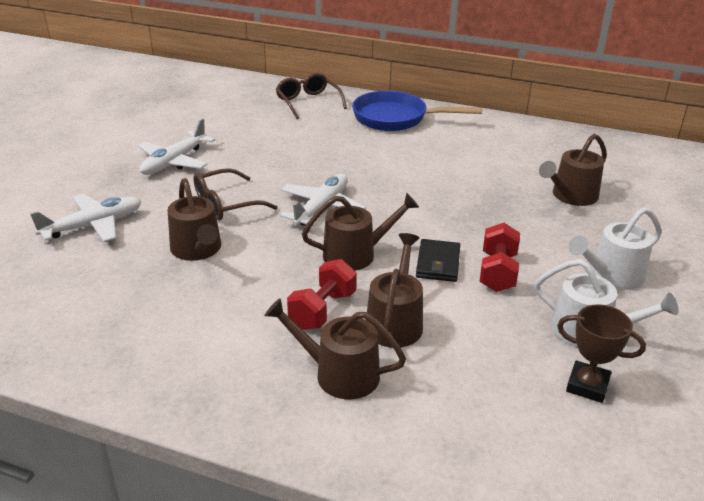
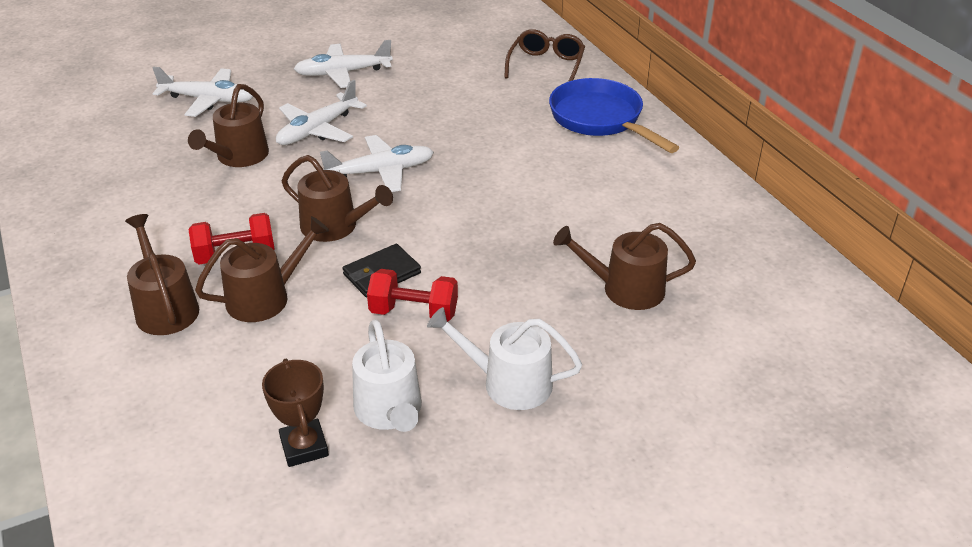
camera: 45 degrees right, 5 degrees up
brown glasses [193,168,278,220] -> white plane [276,80,367,145]
red dumbbell [480,223,520,292] -> red dumbbell turned 45 degrees clockwise [367,269,458,322]

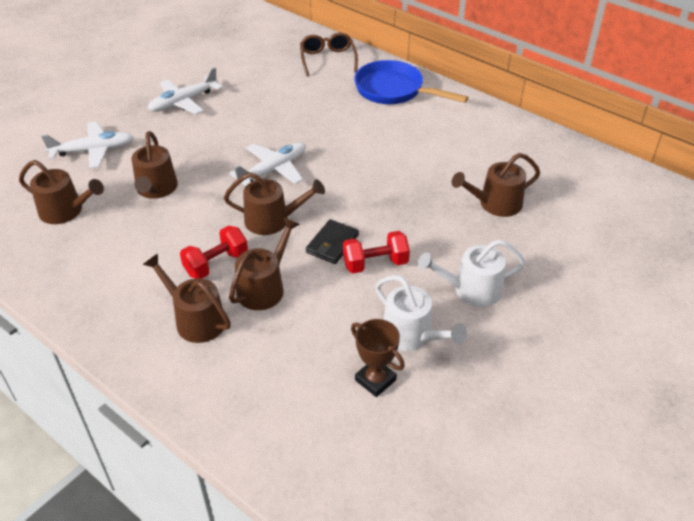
camera: 25 degrees left, 5 degrees up
white plane [276,80,367,145] -> none
none -> brown watering can [19,160,104,224]

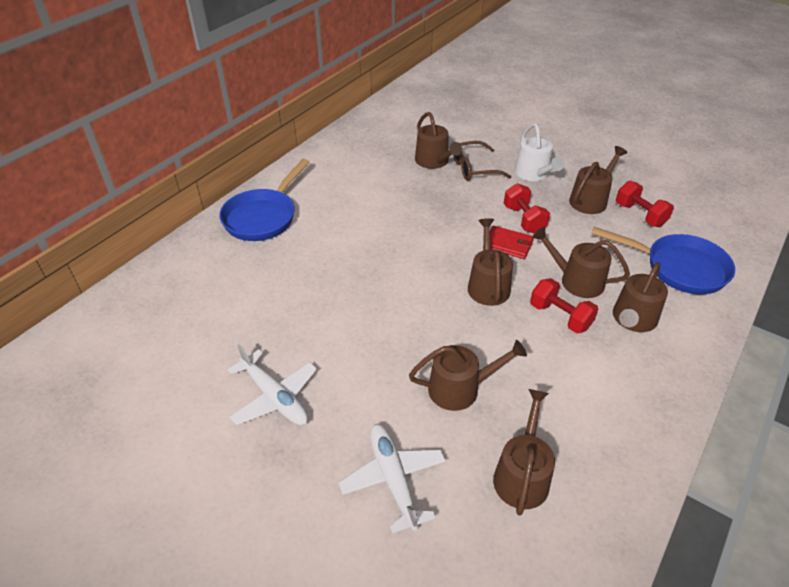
camera: 95 degrees left, 0 degrees up
white plane [229,143,305,186] -> none
brown glasses [300,33,358,76] -> brown glasses moved to [453,141,512,181]
black wallet [306,219,359,264] -> red wallet [490,226,534,259]
brown trophy [351,319,405,397] -> red dumbbell [616,181,674,227]
white watering can [375,275,467,351] -> brown watering can [569,146,627,214]
none -> blue pan [592,227,735,295]

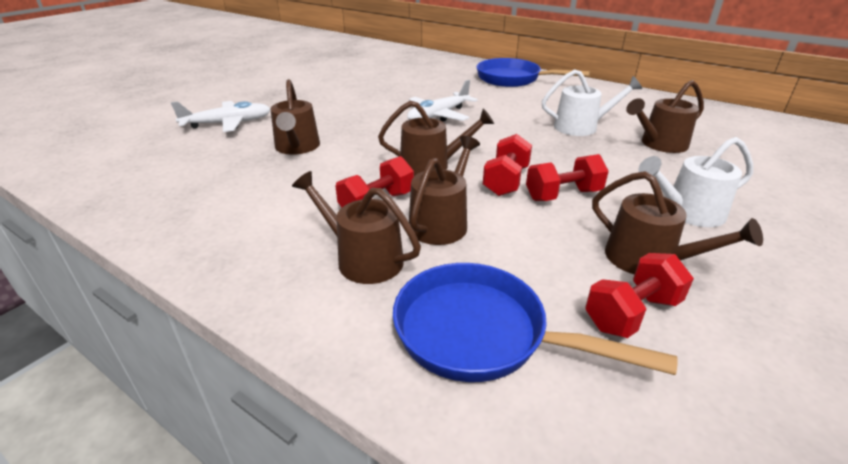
camera: 90 degrees right, 10 degrees down
white plane [228,344,317,425] -> white plane moved to [407,80,478,122]
brown glasses [453,141,512,181] -> none
red wallet [490,226,534,259] -> red dumbbell [483,134,532,196]
brown watering can [493,389,555,516] -> none
blue pan [592,227,735,295] -> blue pan turned 90 degrees clockwise [393,263,678,382]
none -> white watering can [542,69,642,136]

